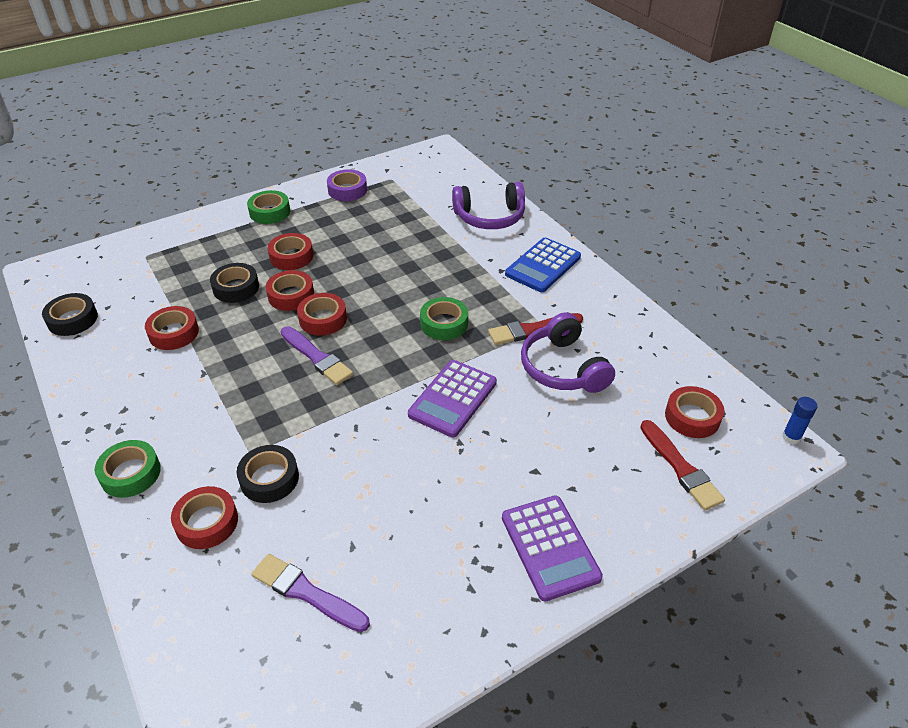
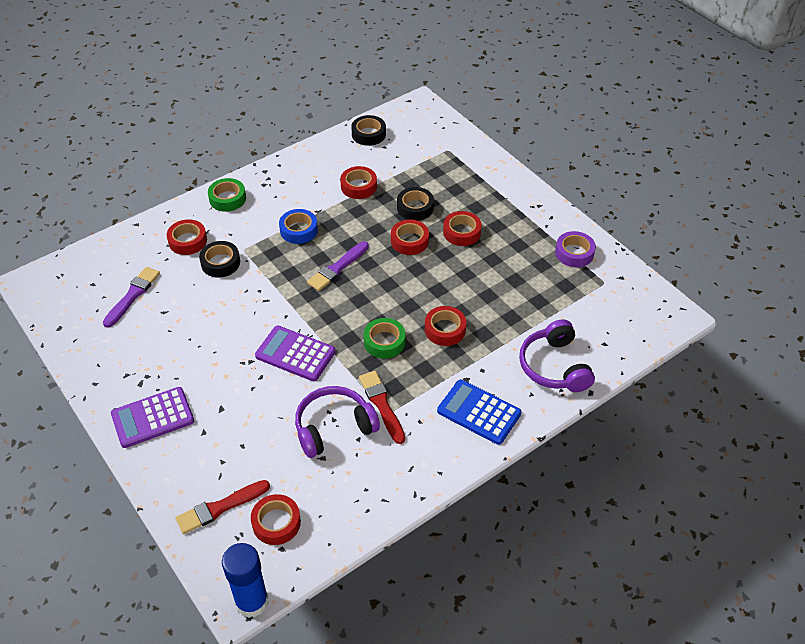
camera: 85 degrees right, 5 degrees up
green tape [247,190,290,224] -> none
red tape [297,293,347,335] -> red tape moved to [425,306,466,346]
blue glue stick [782,397,818,444] -> blue glue stick [222,543,269,618], size x2.01
none -> blue tape [279,209,318,244]

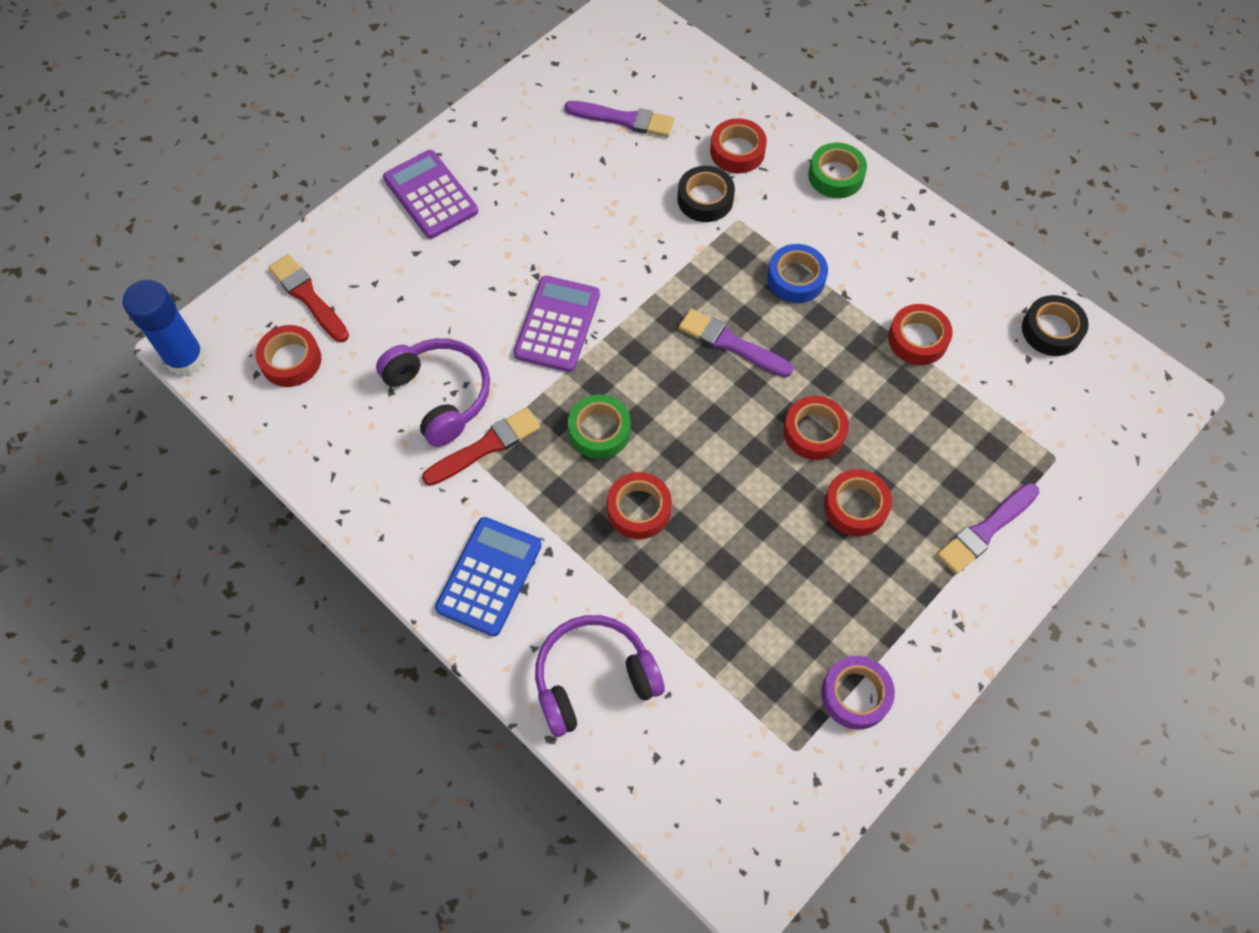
camera: 80 degrees right, 15 degrees up
black tape [397,187,434,221] -> none
none -> purple brush [937,483,1040,574]

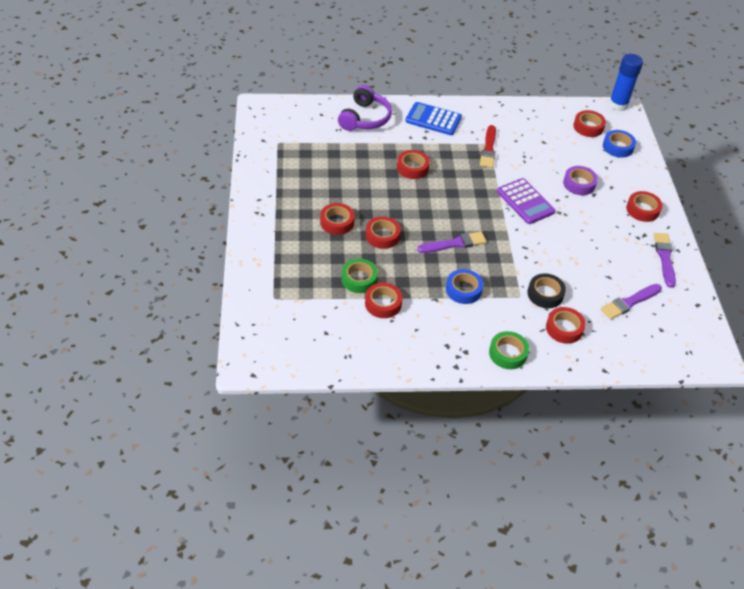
camera: 130 degrees right, 15 degrees down
red brush [268,254,349,342] -> blue tape [603,130,636,158]
purple headphones [376,338,490,447] -> none
purple calculator [383,150,478,239] -> red tape [626,191,662,222]
blue calculator [435,517,542,636] -> blue calculator turned 135 degrees clockwise [405,102,462,135]
green tape [568,395,631,459] -> green tape moved to [341,259,378,293]
purple tape [821,656,895,730] -> purple tape moved to [563,166,598,195]
purple brush [937,483,1040,574] -> purple brush moved to [654,233,676,288]
black tape [1022,295,1089,356] -> none

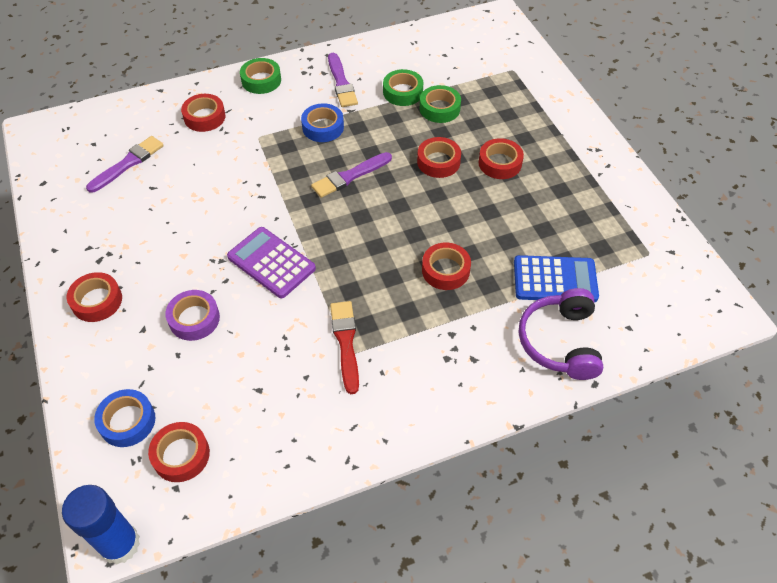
camera: 165 degrees right, 5 degrees up
red tape [365,283,403,318] -> green tape [383,69,423,106]
blue calculator [405,102,462,135] -> blue calculator moved to [514,255,599,302]
black tape [527,273,566,308] -> none
purple brush [654,233,676,288] -> purple brush moved to [328,53,358,107]

